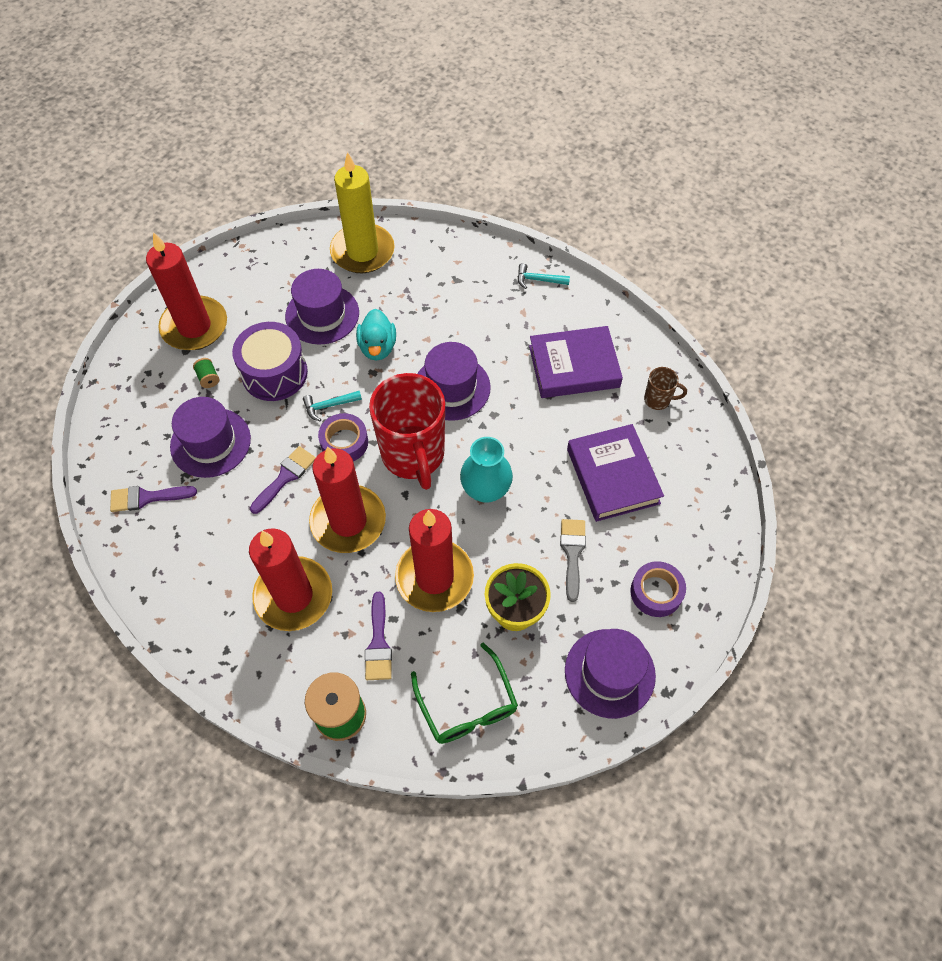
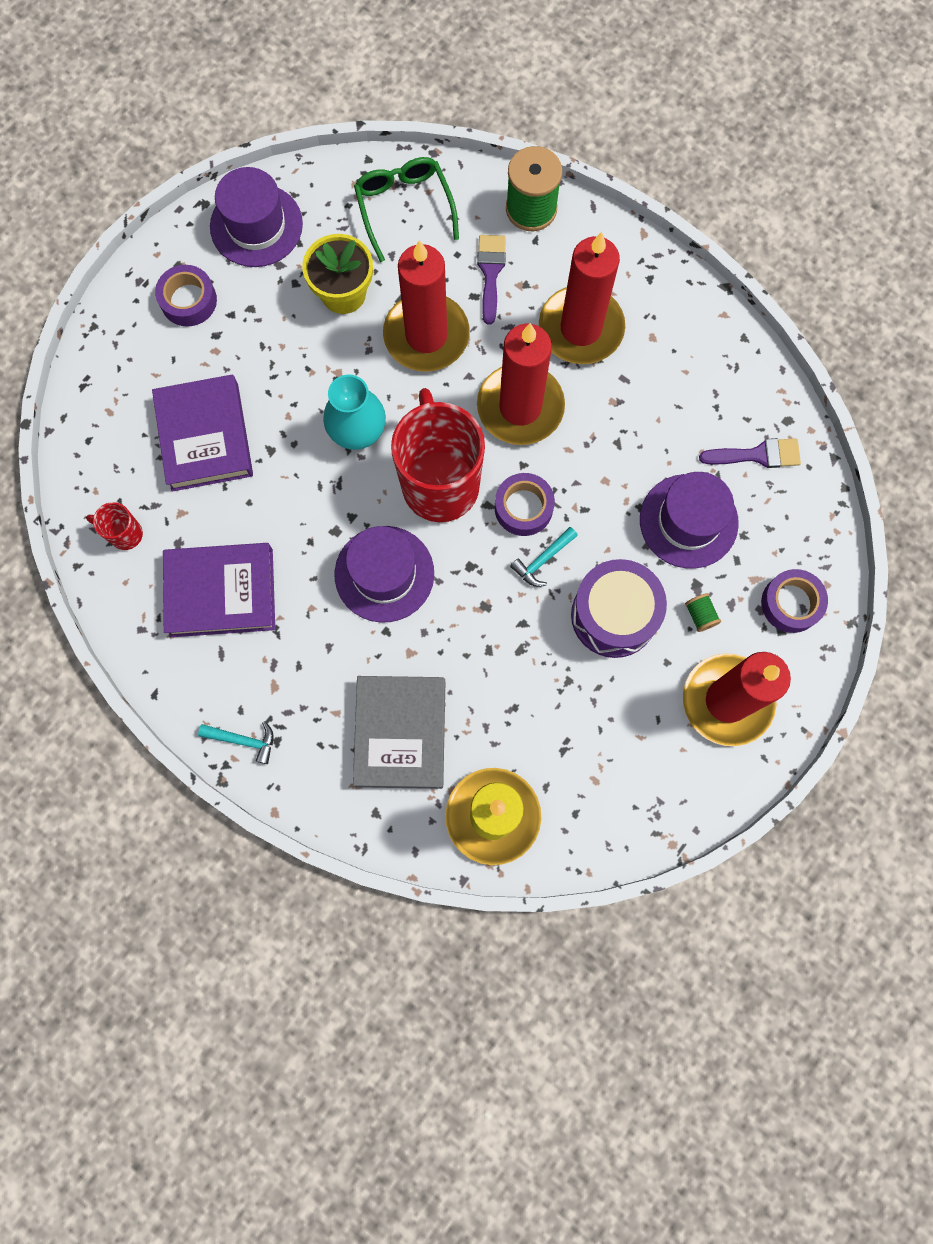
camera: 175 degrees left, 15 degrees up
purple brush [250,446,316,514] -> none
purple hat [285,269,359,345] -> none
turquoise hammer [303,391,362,422] -> turquoise hammer turned 150 degrees clockwise [510,527,578,587]
turquoise duck [356,309,396,361] -> none
grey brush [560,519,586,602] -> none
brown mug [644,367,687,410] -> red mug [86,502,143,550]
none -> grey book [353,676,445,789]
none -> purple tape [761,569,828,633]

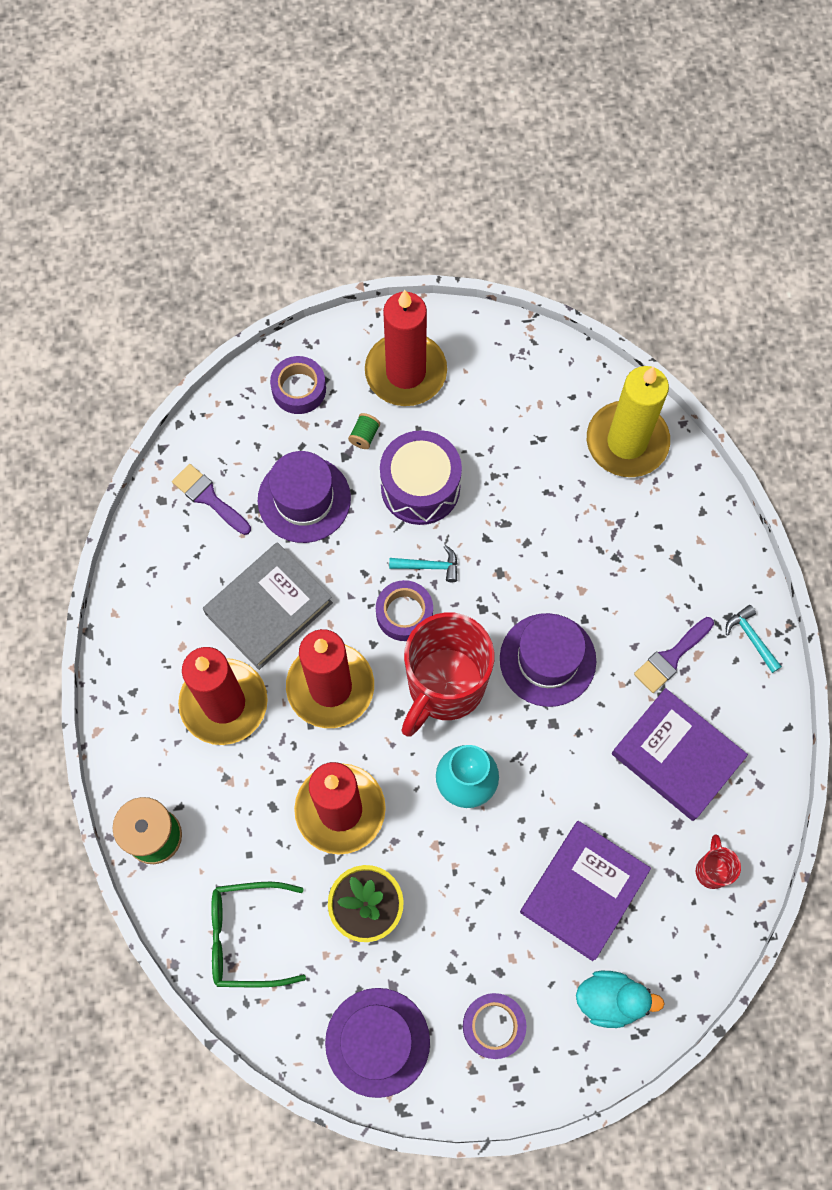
camera: 135 degrees left, 5 degrees down
red mug [86,502,143,550] -> red mug turned 150 degrees counterclockwise [696,835,741,889]
grey book [353,676,445,789] -> grey book moved to [203,542,333,670]
green glasses [354,157,459,262] -> green glasses turned 60 degrees clockwise [211,882,306,987]
purple brush [477,235,506,324] -> purple brush moved to [634,617,714,693]
none -> turquoise duck [576,971,665,1028]

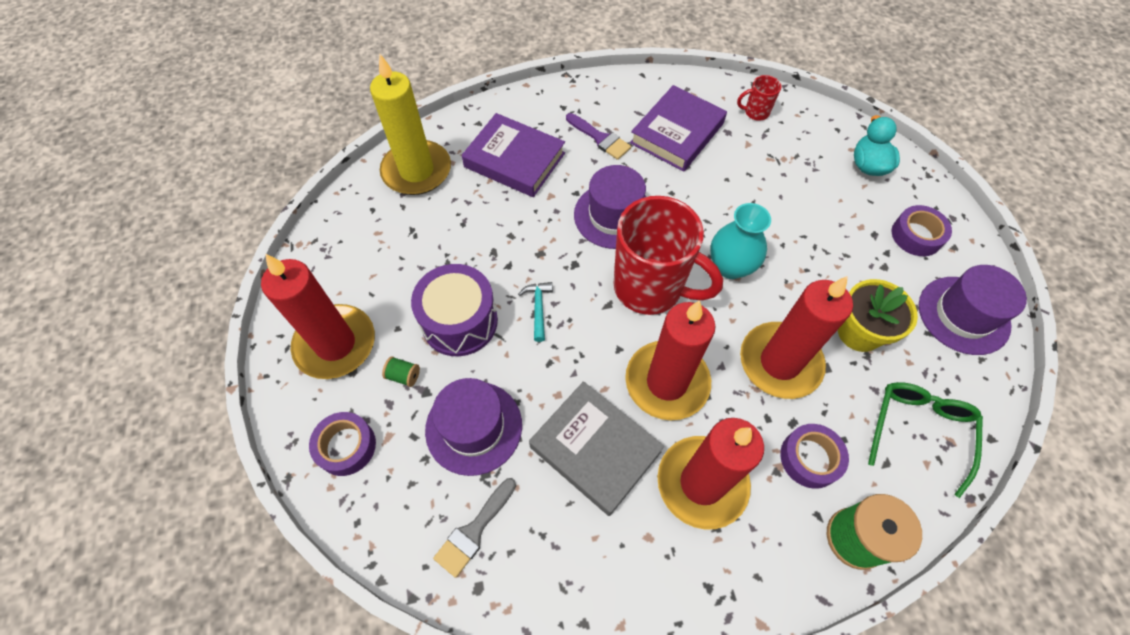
camera: 95 degrees left, 10 degrees down
purple brush [172,464,251,535] -> grey brush [433,478,516,578]
green glasses [211,882,306,987] -> green glasses turned 150 degrees counterclockwise [868,382,983,498]
purple tape [376,580,433,641] -> purple tape moved to [780,424,849,489]
purple book [520,821,651,961] -> purple book moved to [462,113,565,197]
turquoise hammer [726,605,782,673] -> none

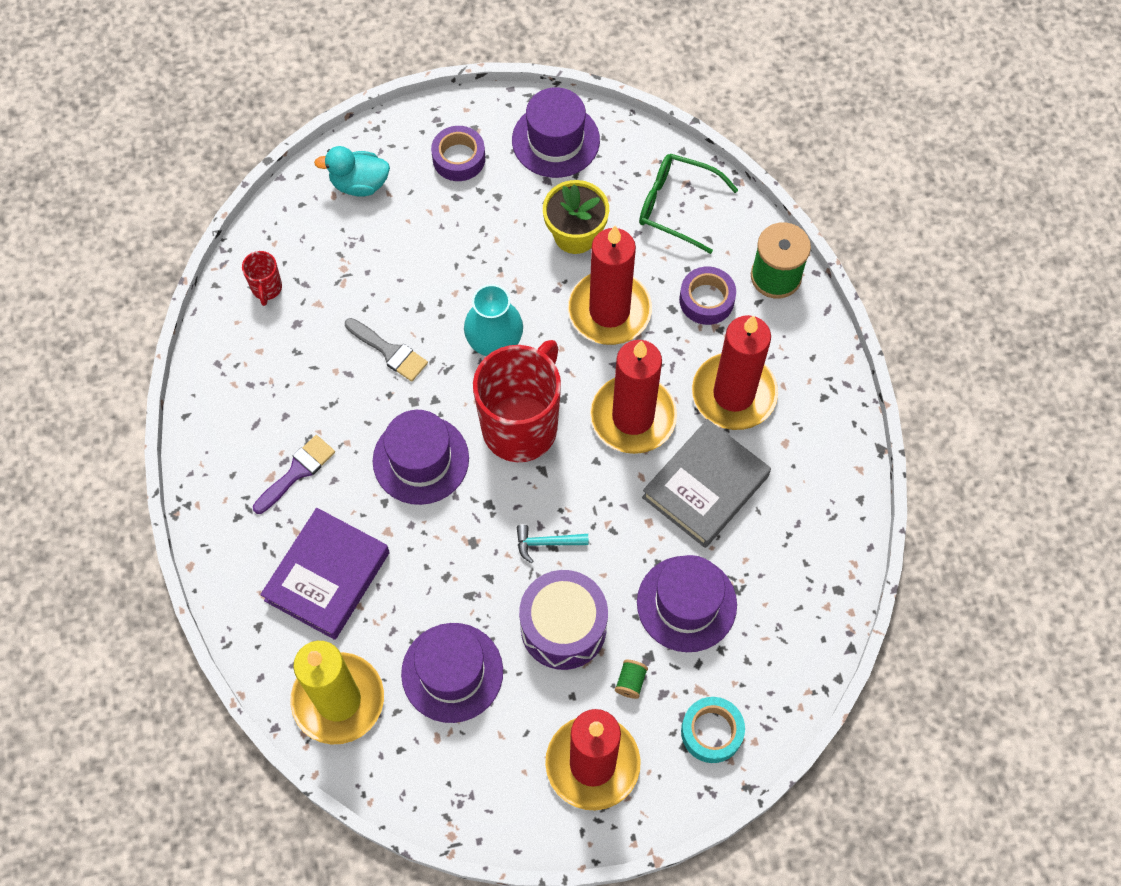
camera: 90 degrees left, 5 degrees up
purple tape [309,412,376,476] -> turquoise tape [681,697,745,763]
grey brush [433,478,516,578] -> grey brush moved to [345,318,428,382]
purple book [630,85,727,172] -> none
none -> purple hat [401,623,503,723]

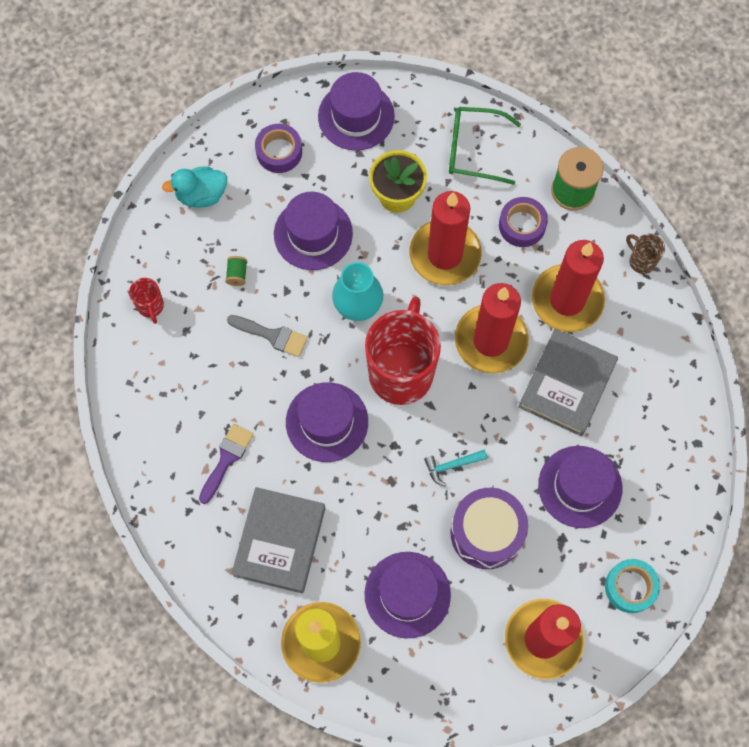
camera: 15 degrees left, 5 degrees up
purple book [260,508,390,640] -> grey book [232,487,325,593]
green spool [615,660,648,699] -> green spool moved to [225,256,247,286]
none -> purple hat [274,192,353,270]
none -> brown mug [626,234,665,274]

